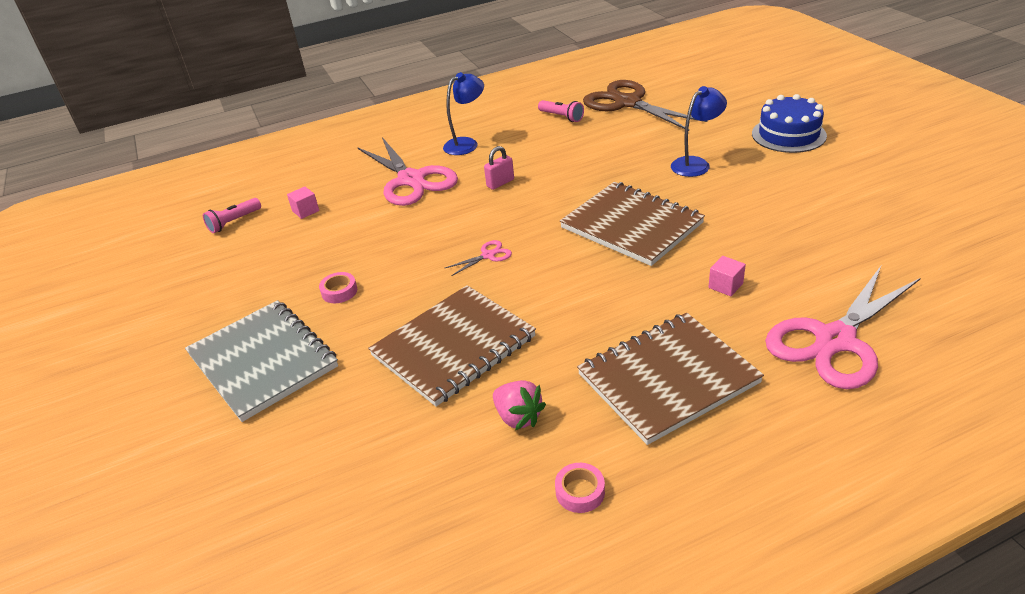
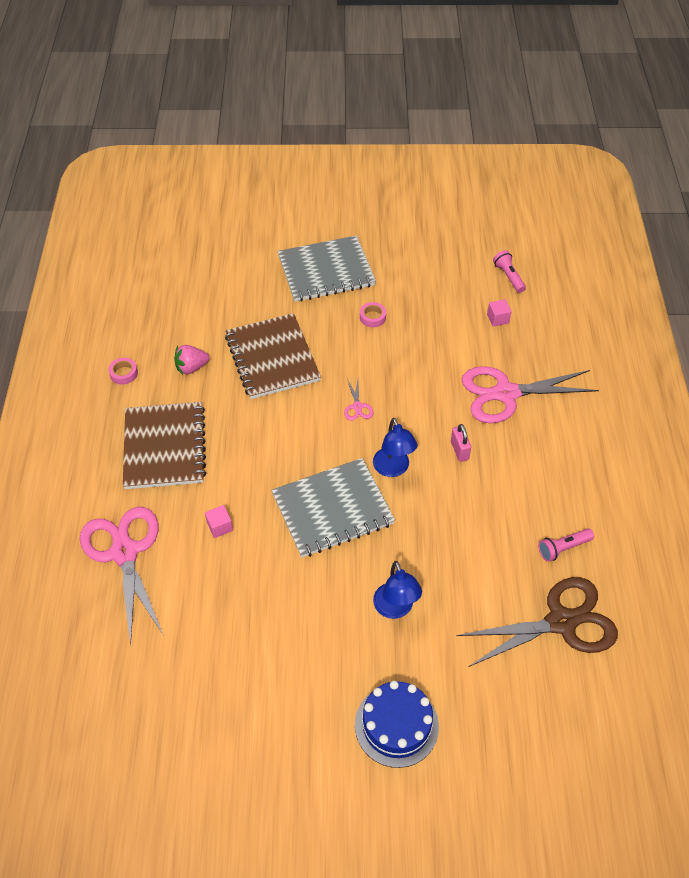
camera: 110 degrees right, 15 degrees up
blue lamp [443,72,484,155] -> blue lamp moved to [373,418,418,477]
brown notebook [560,182,705,266] -> grey notebook [271,458,395,558]

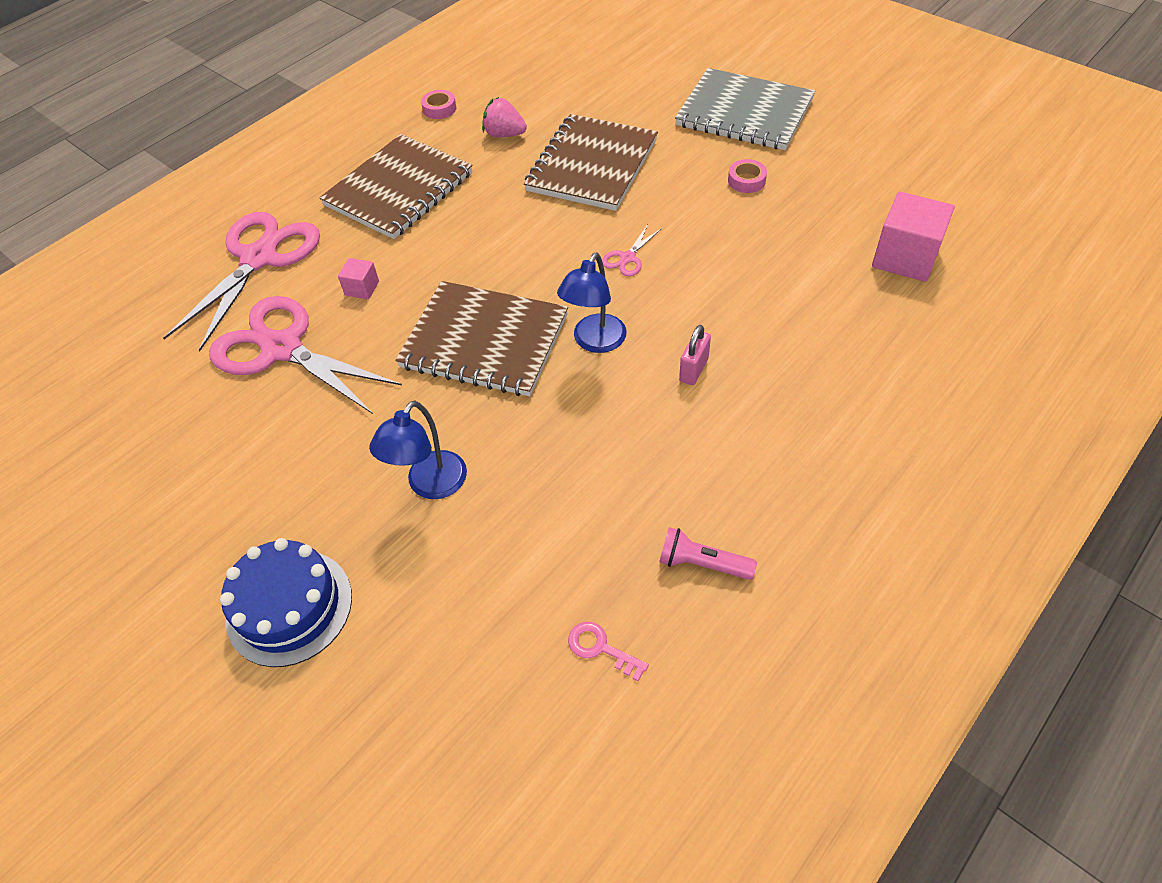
camera: 45 degrees right, 0 degrees up
grey notebook [271,458,395,558] -> brown notebook [395,281,568,396]
brown scissors [456,577,618,667] -> pink key [568,622,649,681]
pink scissors [462,366,599,423] -> pink scissors moved to [209,296,402,414]
pink cube [487,299,512,327] -> pink cube [872,192,955,282], size x2.01
pink flashlight [493,250,526,293] -> none

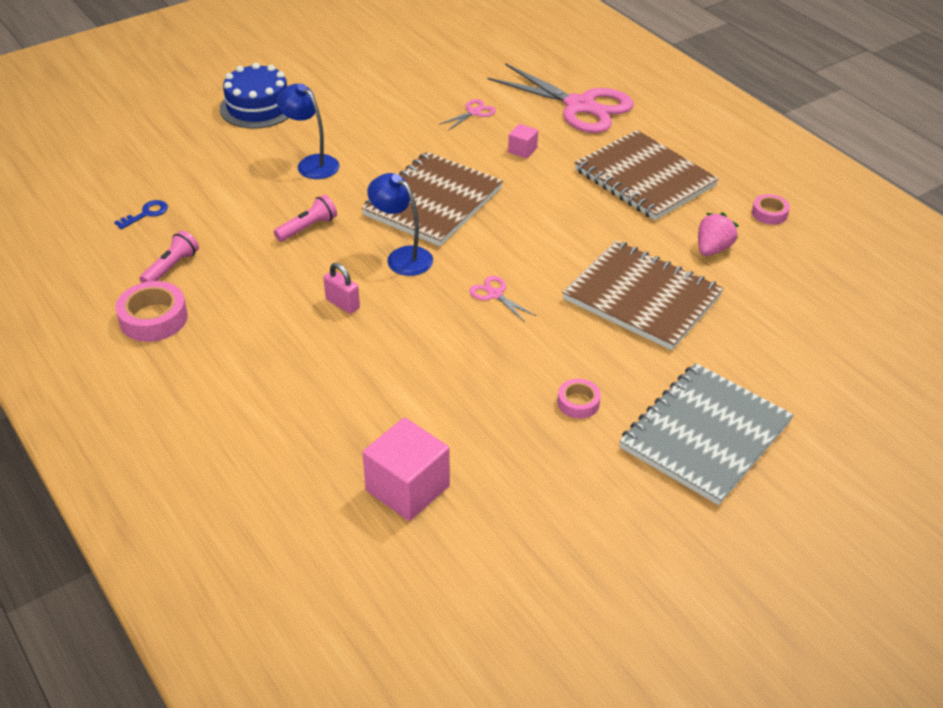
camera: 100 degrees right, 10 degrees down
pink scissors [209,296,402,414] -> pink scissors [439,99,496,131], size x0.41
pink key [568,622,649,681] -> blue key [114,200,168,229]
none -> pink tape [115,281,188,342]
none -> pink flashlight [274,195,337,242]

